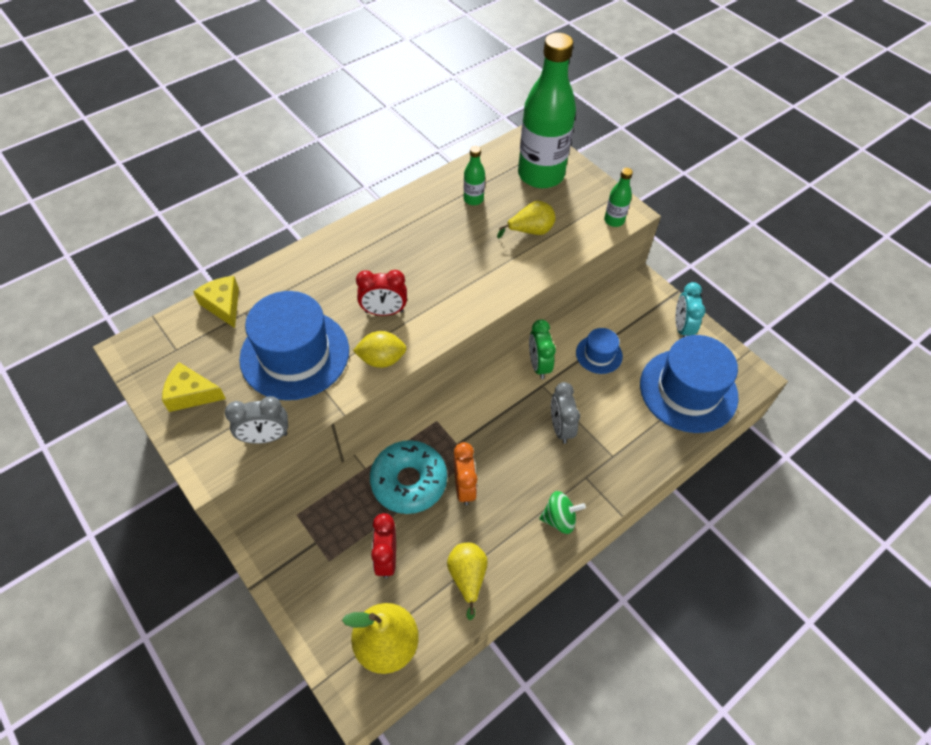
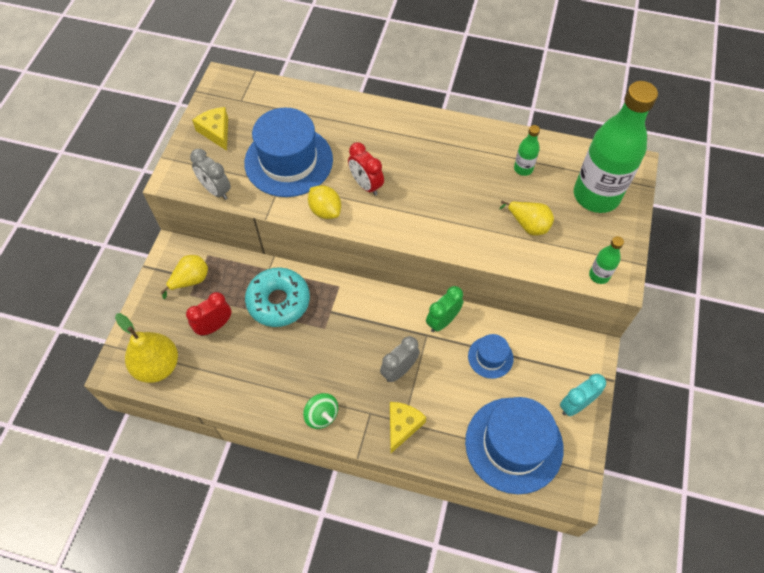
camera: 55 degrees right, 5 degrees up
yellow cheese [193,276,239,328] -> yellow cheese moved to [390,402,426,453]
yellow pear [447,543,488,620] -> yellow pear moved to [160,255,208,299]
orange clock [454,442,477,505] -> none

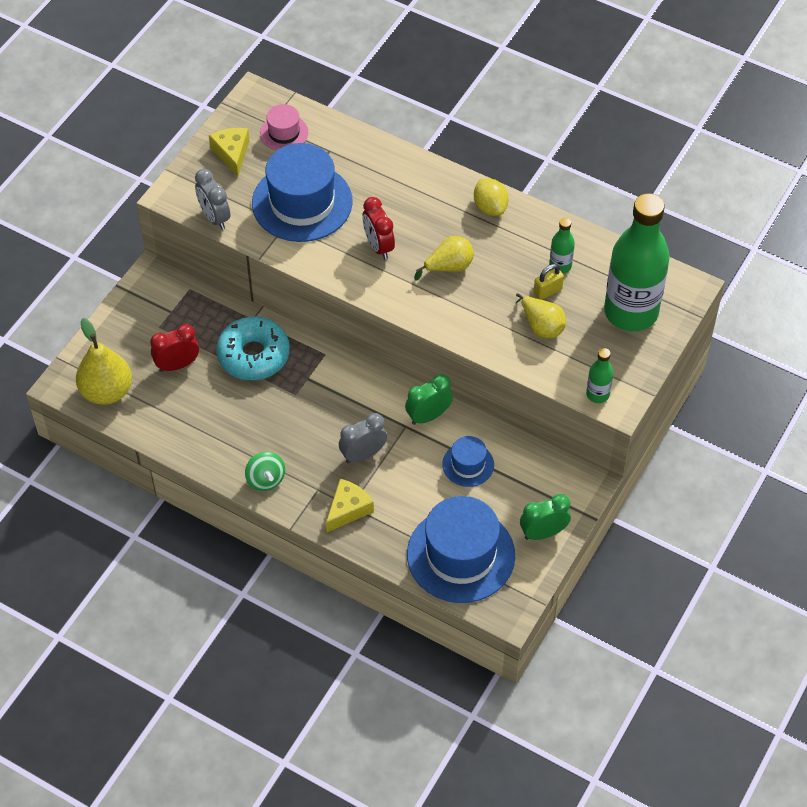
camera: 15 degrees right, 5 degrees down
yellow pear [160,255,208,299] -> yellow pear moved to [414,236,474,281]
yellow lemon [308,185,341,219] -> yellow lemon moved to [474,179,509,216]
turquoise clock [560,374,606,416] -> green clock [520,494,571,540]
none -> pink hat [260,104,308,151]
none -> yellow padlock [534,264,564,300]

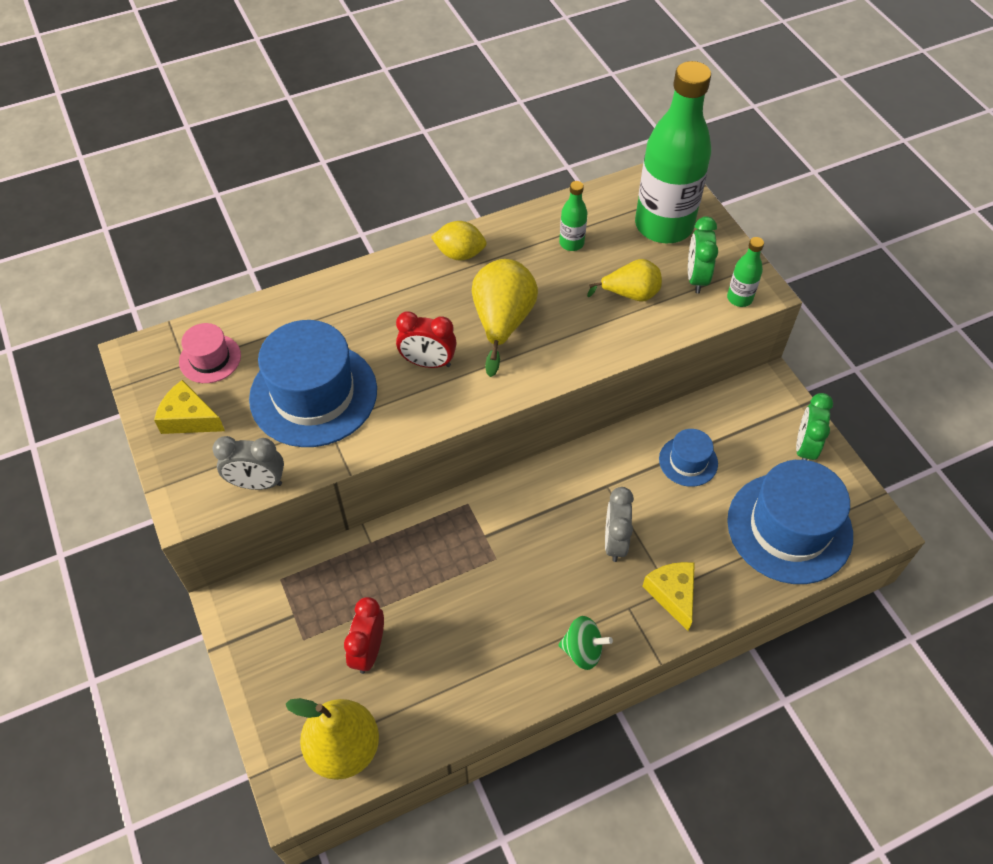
camera: 55 degrees left, 0 degrees up
turquoise donut [216,316,290,380] -> none
green clock [405,374,453,425] -> green clock moved to [688,217,718,293]
yellow pear [414,236,474,281] -> yellow pear [472,259,538,377], size x1.54
yellow padlock [534,264,564,300] -> none

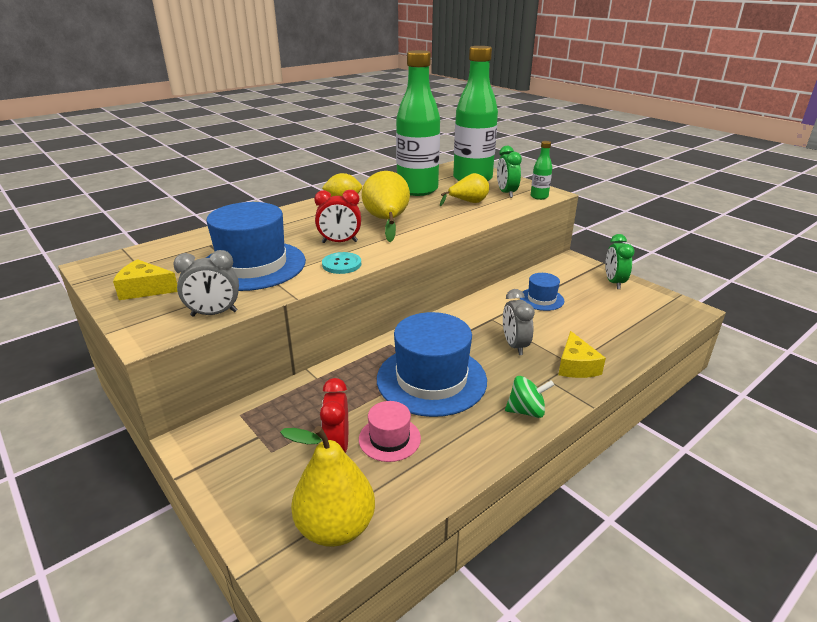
camera: 15 degrees left, 25 degrees down
pink hat [179,323,241,383] -> pink hat moved to [359,401,421,462]
green bottle [559,181,587,251] -> green bottle [396,50,440,196], size x2.39
yellow cheese [642,562,695,631] -> yellow cheese turned 150 degrees counterclockwise [558,331,606,378]
blue hat [727,460,853,584] -> blue hat moved to [377,312,487,417]
none -> turquoise button [322,252,361,274]

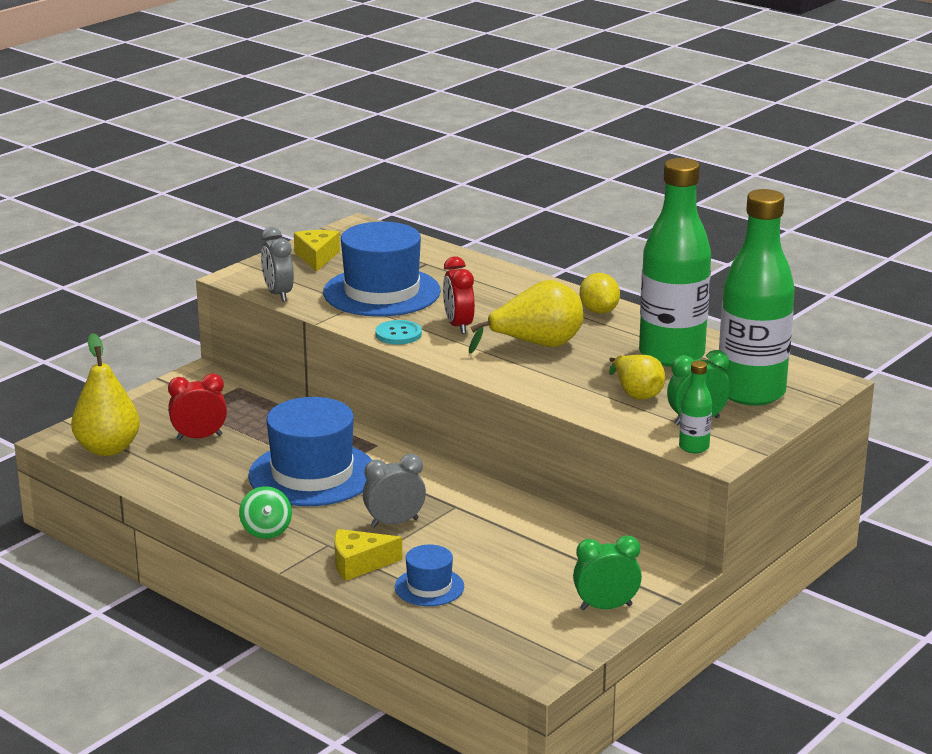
camera: 80 degrees right, 5 degrees down
pink hat [359,401,421,462] -> none
blue hat [520,273,564,311] -> blue hat moved to [395,545,464,606]

